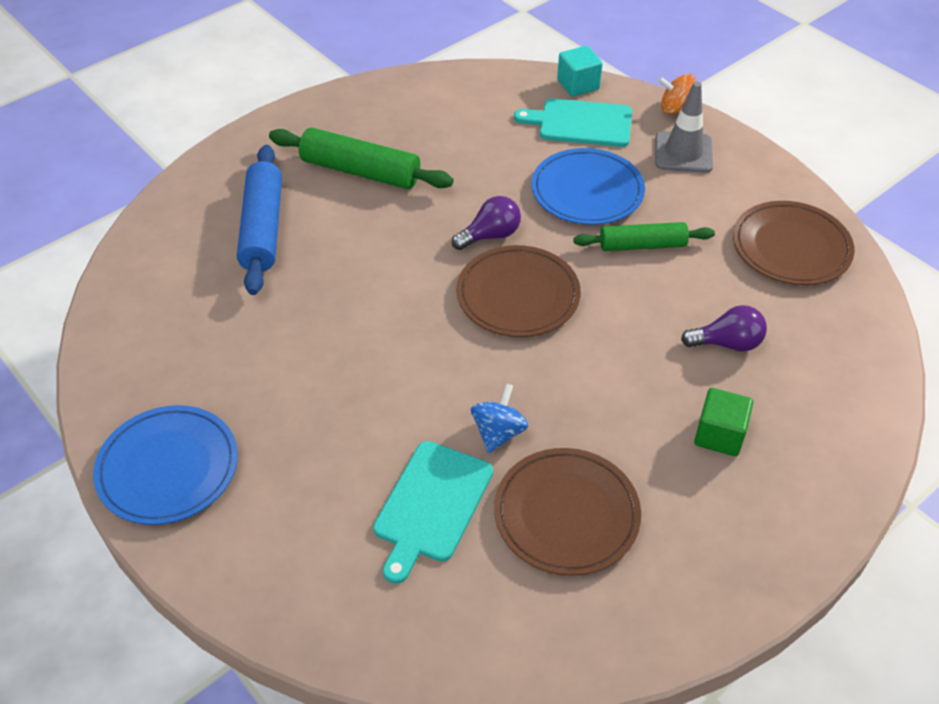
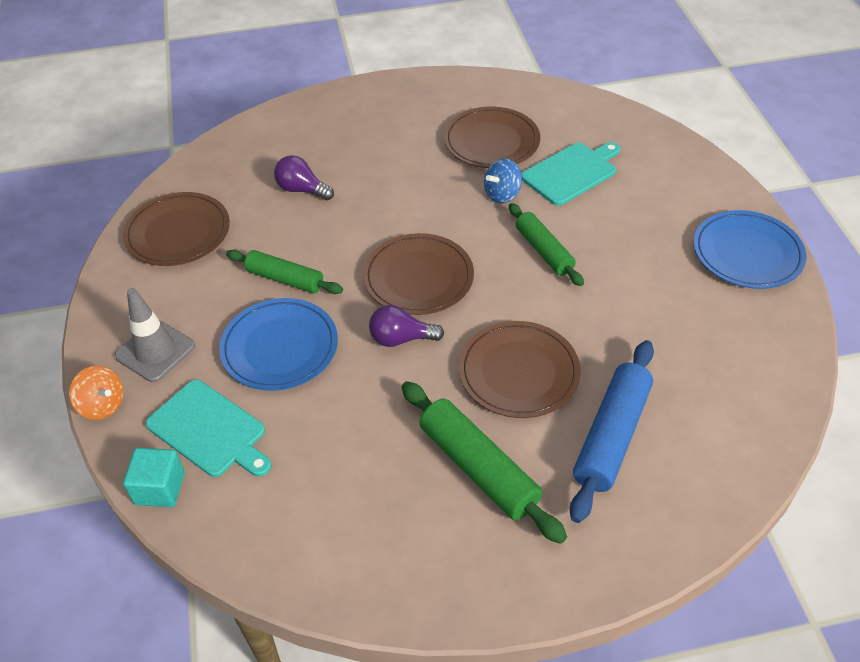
camera: 150 degrees left, 0 degrees up
green cube [694,388,753,456] -> none
none -> brown plate [459,321,581,418]
none -> green rolling pin [509,203,584,286]

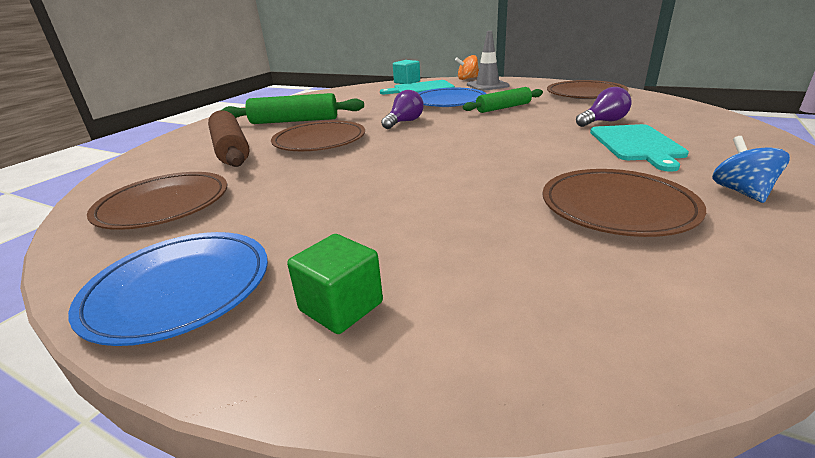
camera: 130 degrees right, 20 degrees down
brown plate [363,233,474,315] -> brown plate moved to [87,172,227,230]
blue spinning top [484,159,522,203] -> blue spinning top moved to [712,136,790,203]
green rolling pin [509,203,584,286] -> none
turquoise cutting board [521,142,620,206] -> turquoise cutting board moved to [590,124,689,172]
blue rolling pin [570,340,654,523] -> brown rolling pin [208,110,250,167]
none -> green cube [287,234,383,334]

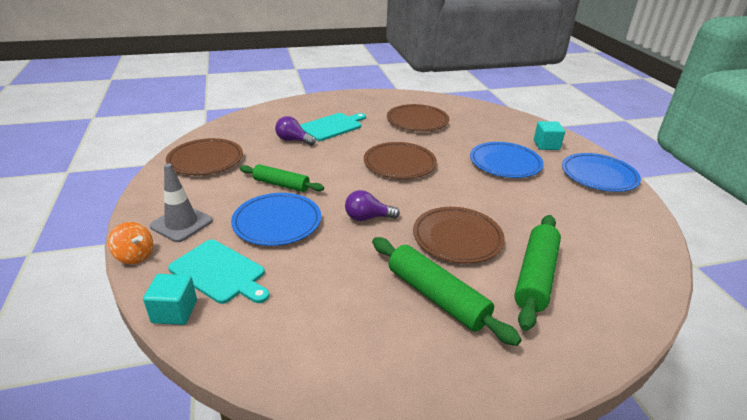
camera: 135 degrees left, 5 degrees up
brown plate [87,172,227,230] -> brown plate moved to [364,142,437,179]
brown rolling pin [208,110,250,167] -> green rolling pin [514,215,561,331]
green cube [287,234,383,334] -> turquoise cube [534,121,565,150]
blue spinning top [712,136,790,203] -> none
none -> blue plate [470,142,544,178]

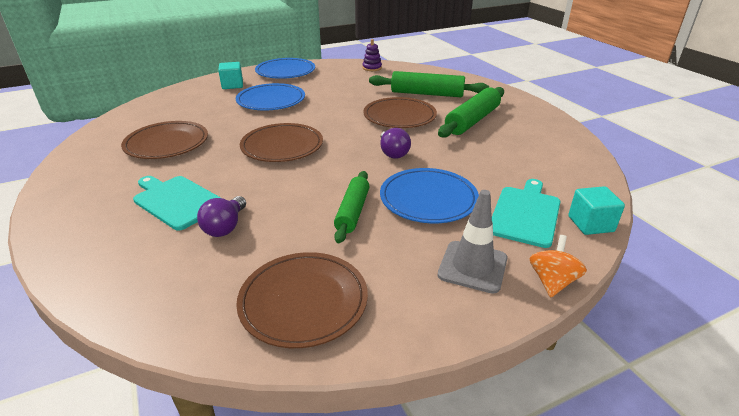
camera: 100 degrees left, 0 degrees up
none -> purple stacking toy [362,39,382,71]

